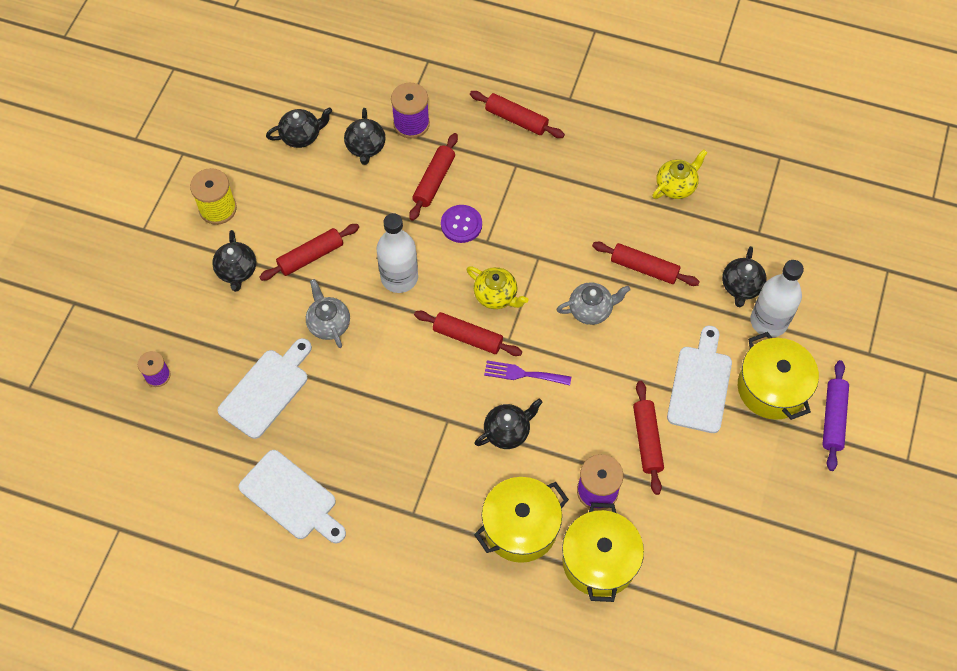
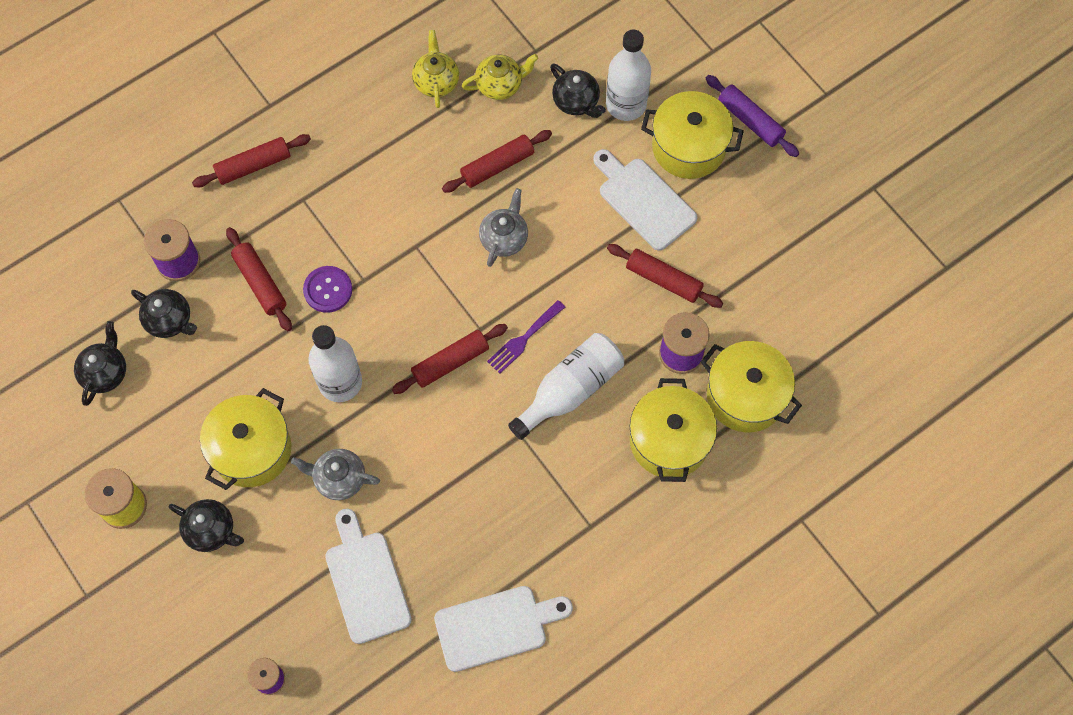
camera: 55 degrees left, 5 degrees up
red rolling pin [259,224,359,281] -> yellow pot [200,388,291,490]
yellow teapot [466,266,528,309] -> yellow teapot moved to [462,54,538,100]
black teapot [475,399,543,449] -> white bottle [508,333,624,440]

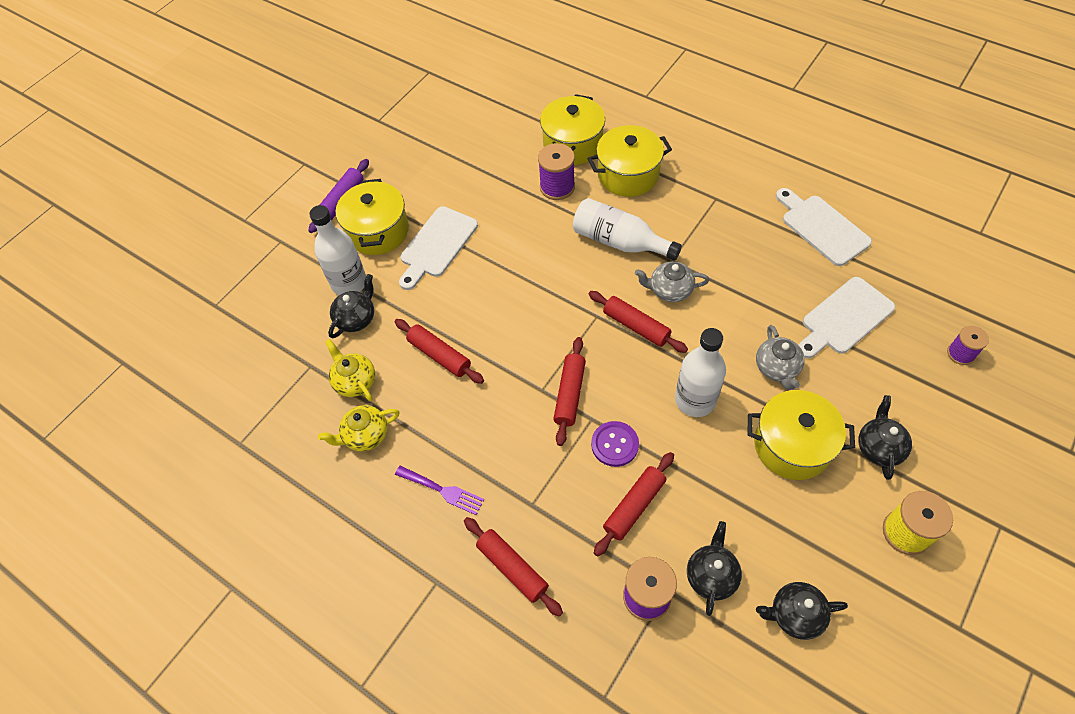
camera: 105 degrees left, 10 degrees down
grey teapot [479,188,528,267] -> grey teapot moved to [635,261,709,302]
purple fork [487,300,565,374] -> purple fork moved to [395,466,484,515]
red rolling pin [607,244,723,308] -> red rolling pin moved to [553,337,586,446]

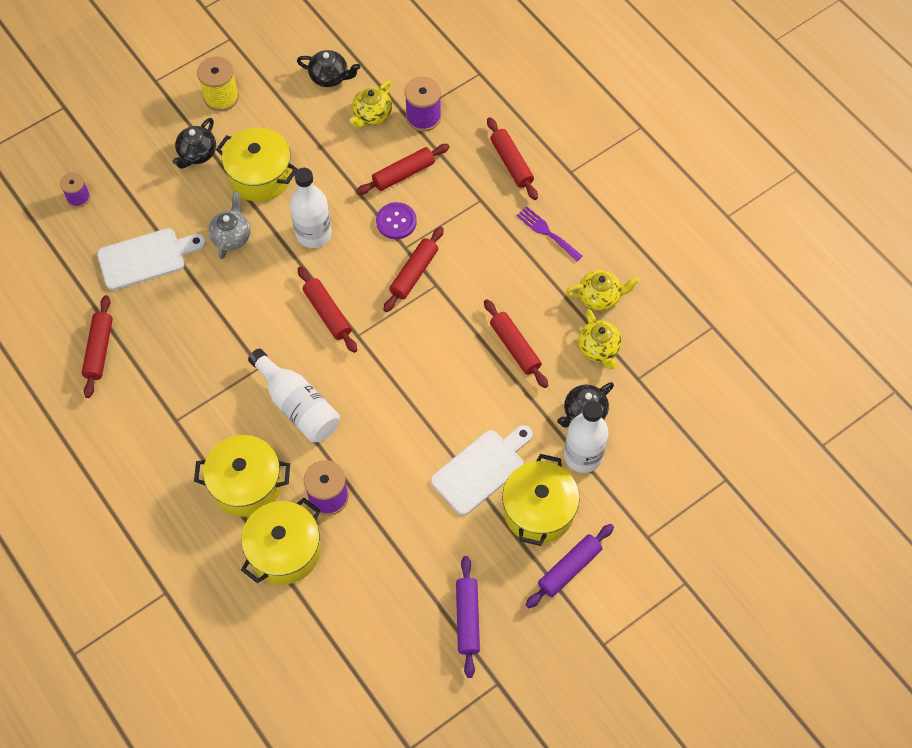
camera: 165 degrees left, 5 degrees up
grey teapot [635,261,709,302] -> none
black teapot [687,521,742,616] -> yellow teapot [350,81,392,128]
white cutting board [776,188,872,266] -> red rolling pin [82,295,113,398]
none -> purple rolling pin [456,556,480,678]

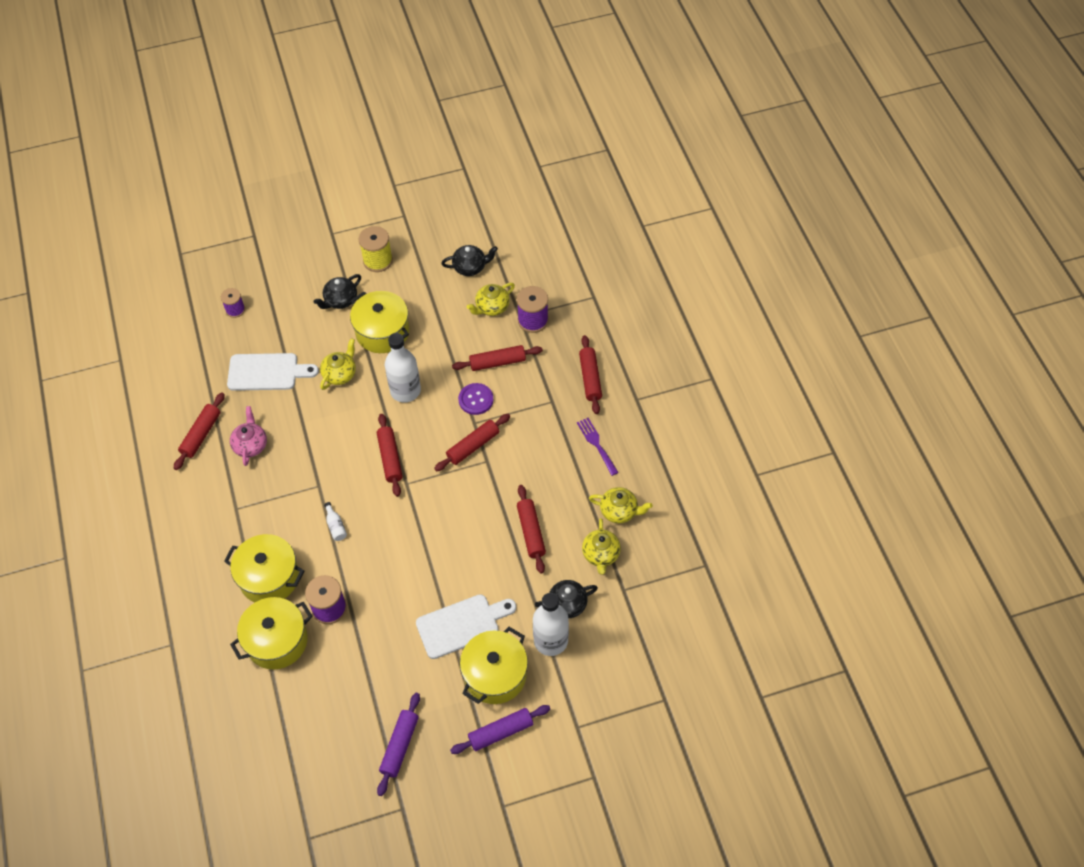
camera: 20 degrees right, 5 degrees down
grey teapot [208,192,251,259] -> yellow teapot [320,338,356,390]
white bottle [248,349,340,442] -> white bottle [324,502,347,541], size x0.43
black teapot [297,50,360,87] -> black teapot turned 45 degrees counterclockwise [441,245,498,276]
none -> pink teapot [230,406,267,466]

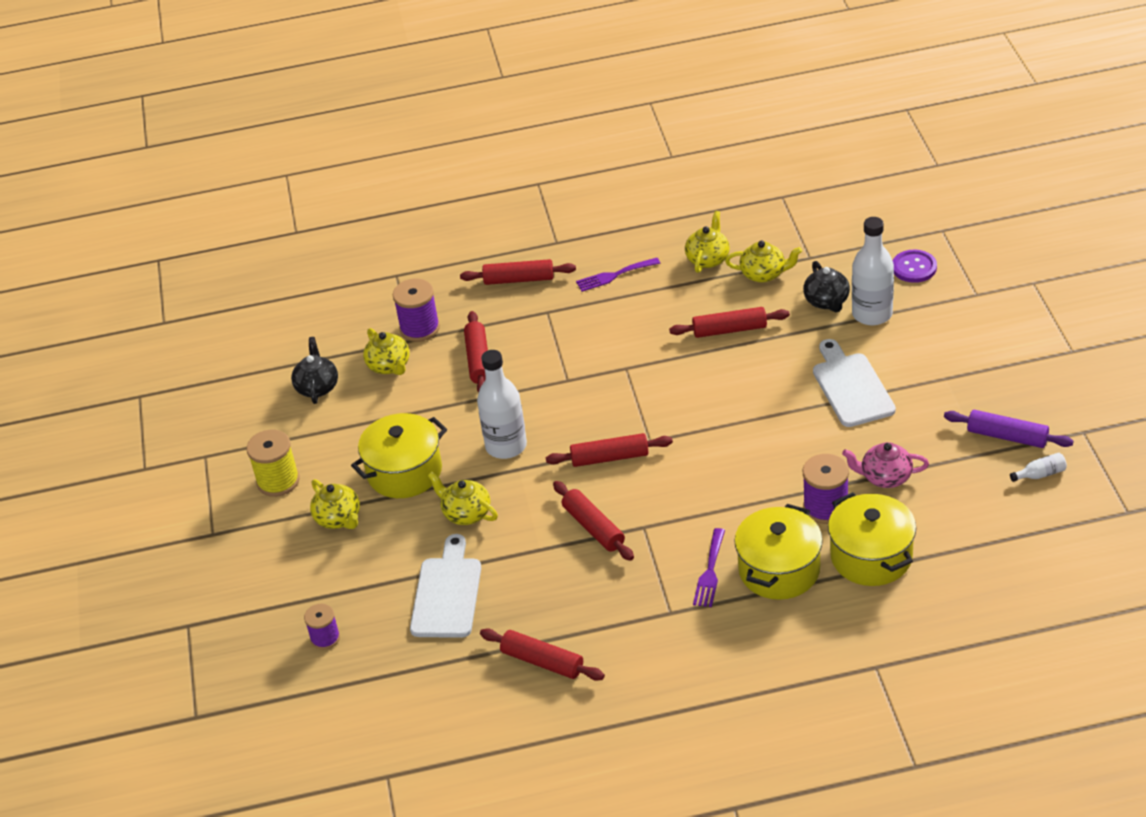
camera: 80 degrees left, 15 degrees down
pink teapot [230,406,267,466] -> pink teapot moved to [842,442,929,488]
black teapot [314,274,361,309] -> yellow teapot [310,479,360,529]
white bottle [324,502,347,541] -> white bottle moved to [1010,453,1067,482]
red rolling pin [434,414,510,471] -> red rolling pin moved to [553,481,634,561]
purple rolling pin [450,705,550,754] -> none
purple button [458,383,493,415] -> purple button moved to [893,250,937,283]
yellow pot [460,627,528,704] -> none
none -> purple fork [693,528,725,607]

